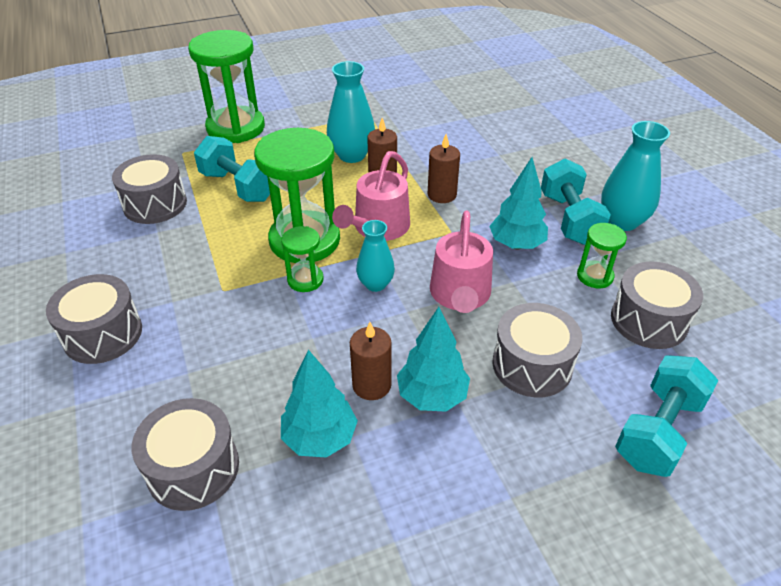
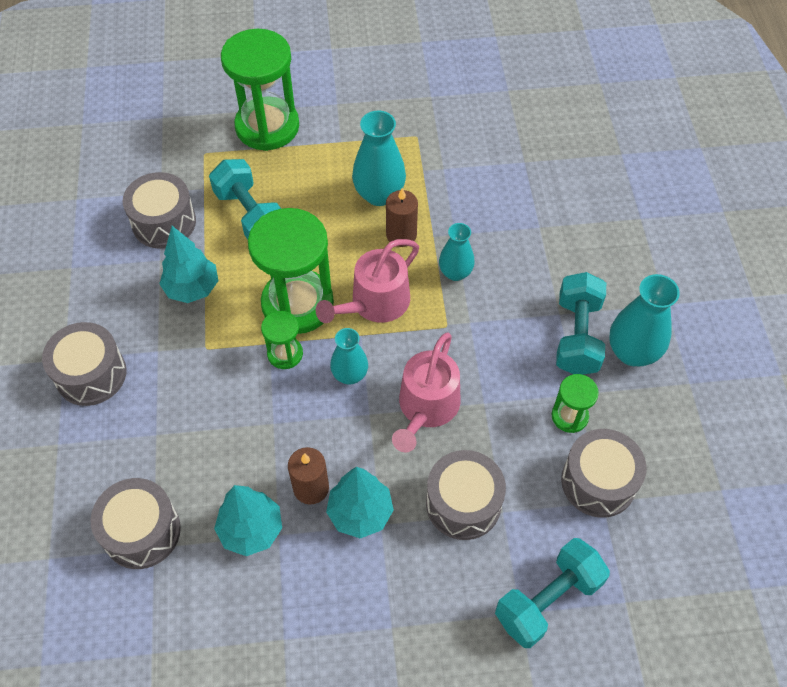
camera: 15 degrees right, 15 degrees up
brown candle [428,134,460,203] -> turquoise vase [439,223,475,281]
turquoise tree [489,157,548,249] -> turquoise tree moved to [159,226,218,303]

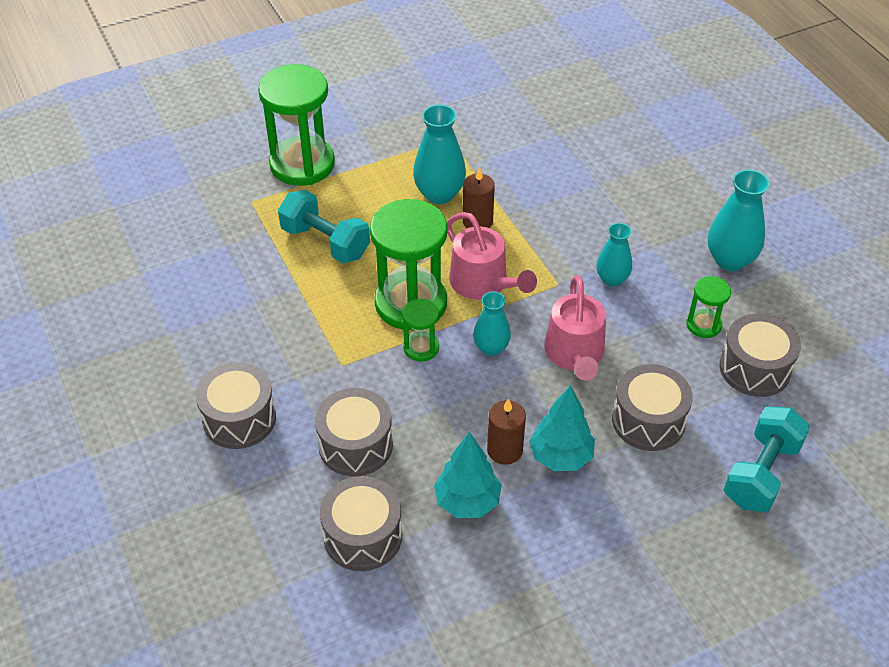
camera: 20 degrees left, 10 degrees down
grey drum [122,172,196,249] -> grey drum moved to [315,388,393,476]
turquoise tree [159,226,218,303] -> none
pink watering can [316,239,419,323] -> pink watering can turned 60 degrees counterclockwise [447,212,537,300]
turquoise vase [439,223,475,281] -> turquoise vase moved to [596,223,632,287]
turquoise dumbbell [556,272,606,375] -> none

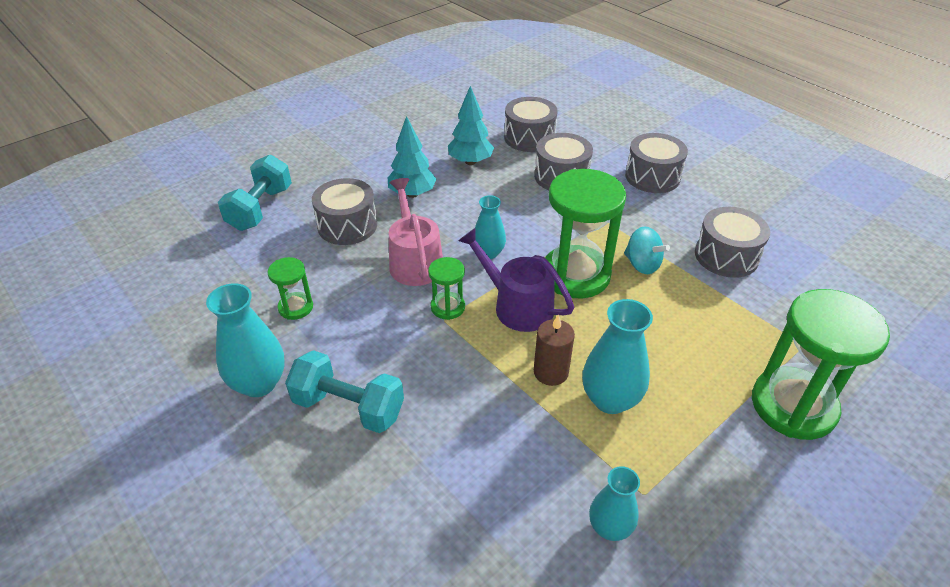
camera: 165 degrees right, 5 degrees down
turquoise dumbbell [278,190,370,263] -> turquoise dumbbell moved to [285,350,404,433]
green hourglass [402,299,439,362] -> green hourglass moved to [428,257,465,320]
pink watering can [447,212,537,300] -> purple watering can [458,228,574,332]
brown candle [487,398,526,465] -> none
turquoise vase [596,223,632,287] -> turquoise vase moved to [589,466,640,541]
grey drum [719,314,801,397] -> grey drum moved to [695,207,770,278]
none -> turquoise spinning top [624,226,670,274]

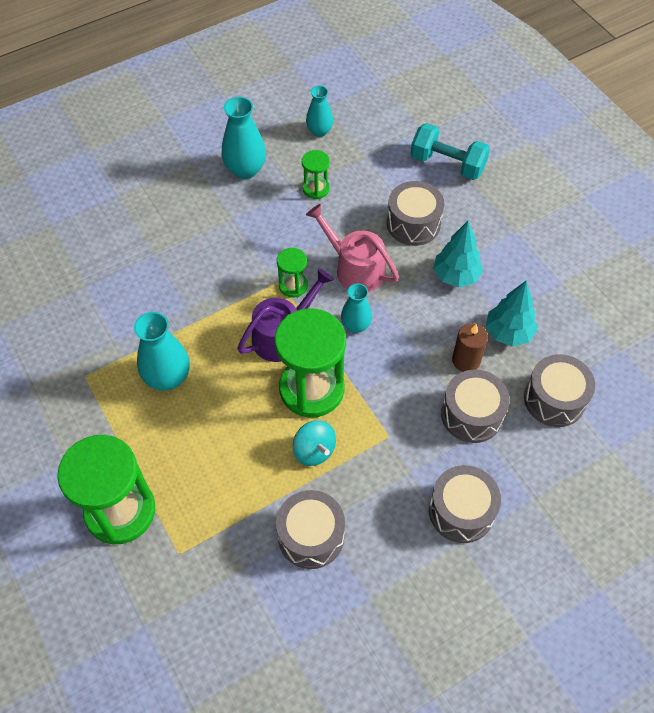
camera: 100 degrees right, 15 degrees up
turquoise dumbbell [285,350,404,433] -> none
pink watering can [389,178,443,286] -> pink watering can turned 135 degrees counterclockwise [306,204,399,292]
brown candle [534,315,575,386] -> brown candle moved to [452,323,488,372]
turquoise vase [589,466,640,541] -> turquoise vase moved to [306,86,333,137]
turquoise spinning top [624,226,670,274] -> turquoise spinning top turned 90 degrees counterclockwise [293,420,336,466]

